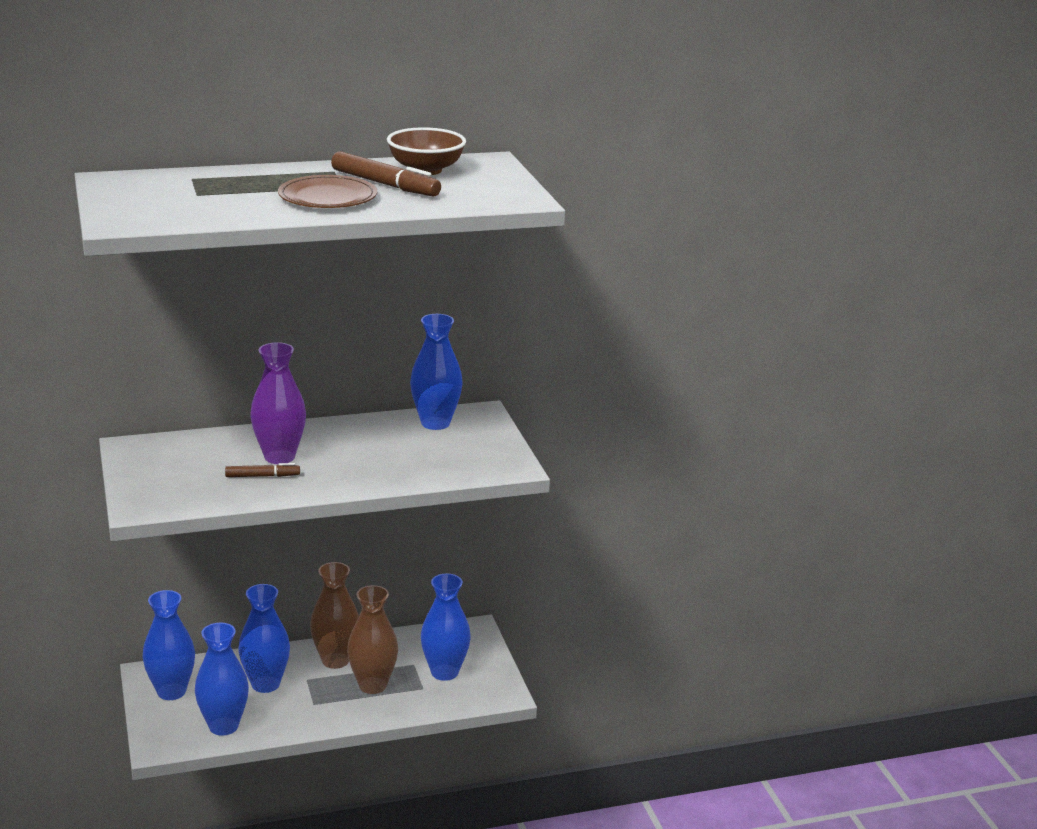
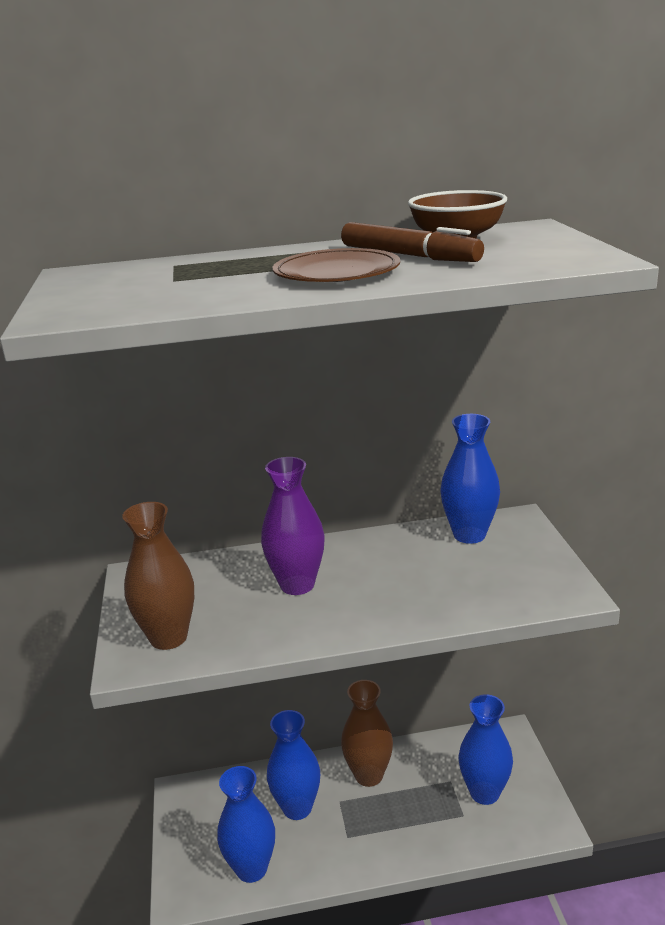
camera: 10 degrees right, 0 degrees up
blue vase [142,590,195,700] -> none
brown marker [225,463,300,477] -> none
brown vase [347,585,398,694] -> brown vase moved to [122,502,194,650]

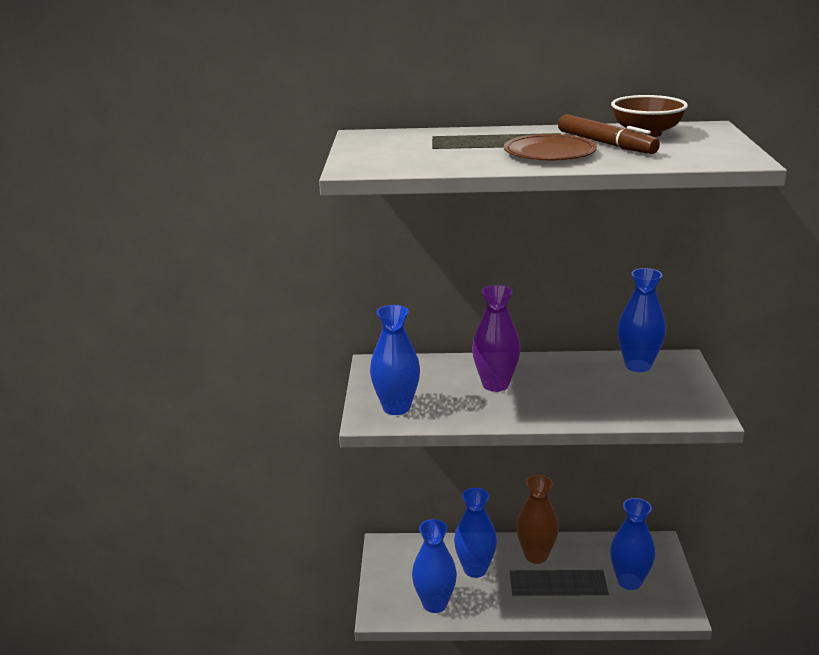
camera: 10 degrees right, 0 degrees up
brown vase [122,502,194,650] -> blue vase [370,305,420,415]

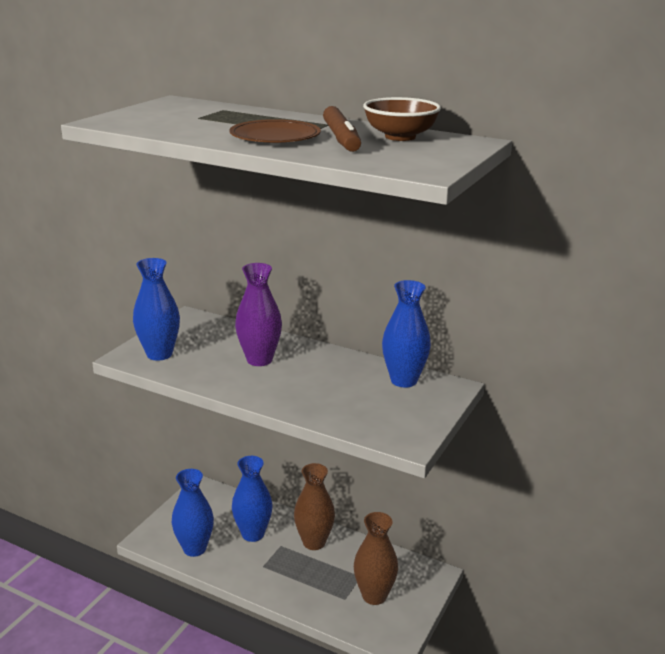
camera: 25 degrees right, 0 degrees up
blue vase [610,498,655,590] -> brown vase [354,512,398,605]

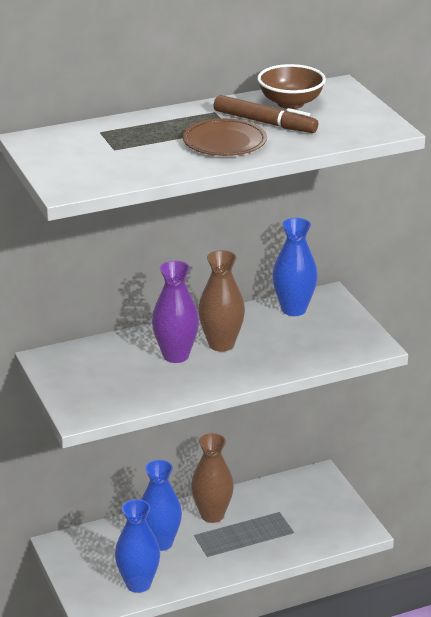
camera: 50 degrees left, 5 degrees up
blue vase [133,258,180,361] -> none
brown vase [354,512,398,605] -> brown vase moved to [198,250,245,352]

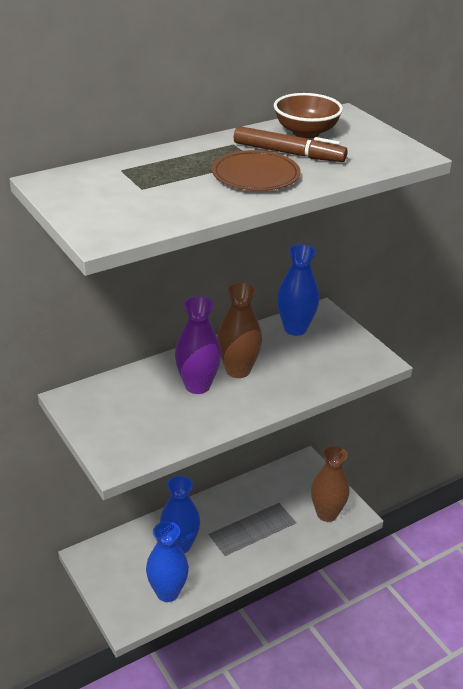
camera: 10 degrees left, 5 degrees up
brown vase [191,433,234,523] -> brown vase moved to [311,446,350,522]

